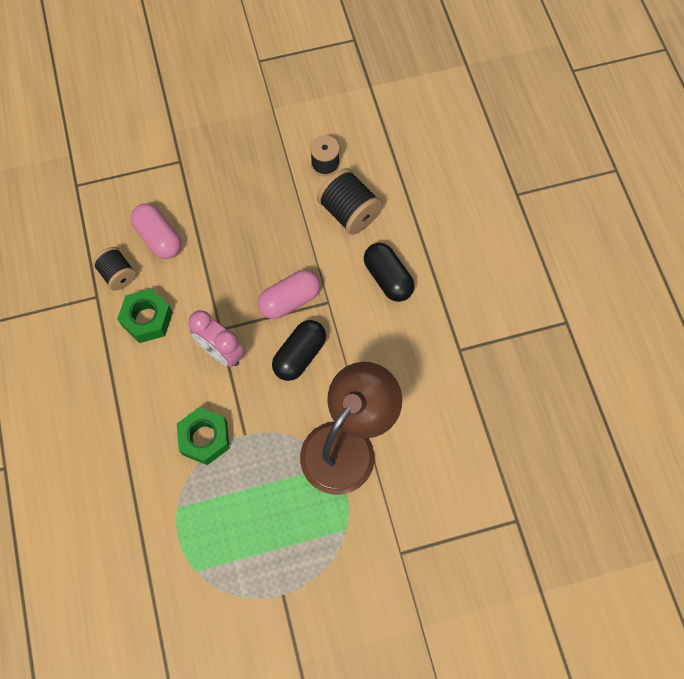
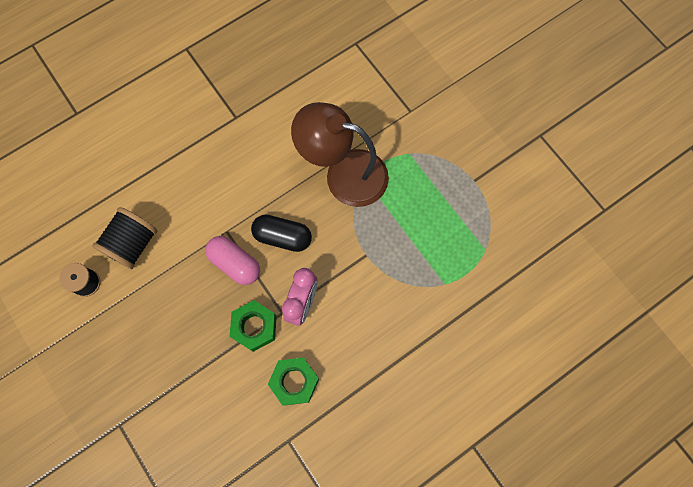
camera: 110 degrees left, 5 degrees up
black spool [93,247,136,291] -> none
pink capsule [130,203,181,259] -> none
green nut [177,407,230,465] -> green nut moved to [230,300,277,352]
black capsule [364,243,414,302] -> none

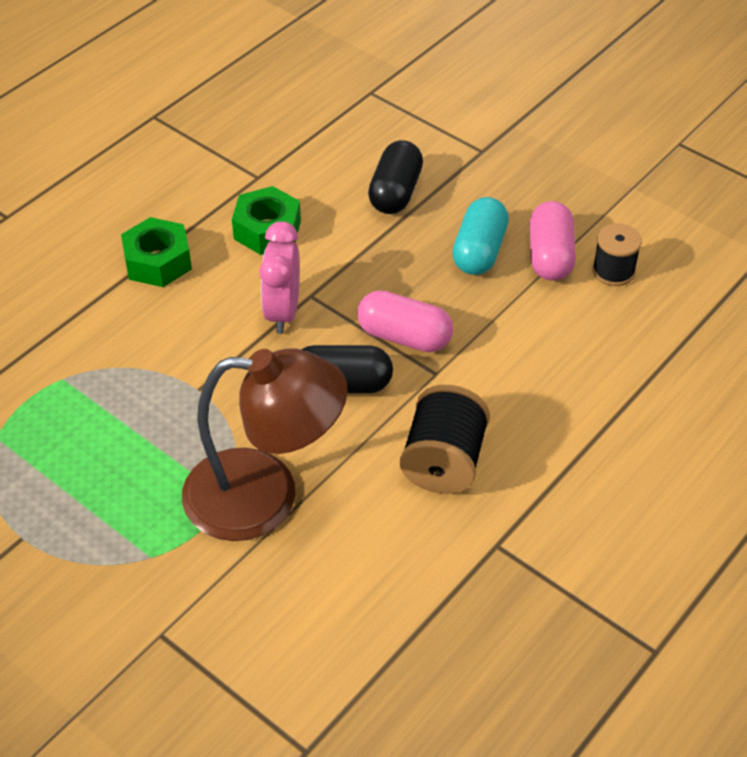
camera: 165 degrees right, 25 degrees down
black spool [92,207,158,269] -> black spool moved to [400,385,490,494]
green nut [230,300,277,352] -> green nut moved to [121,217,192,287]
none -> black capsule [368,140,423,214]
none -> turquoise capsule [452,197,509,275]
none -> pink capsule [529,201,576,281]

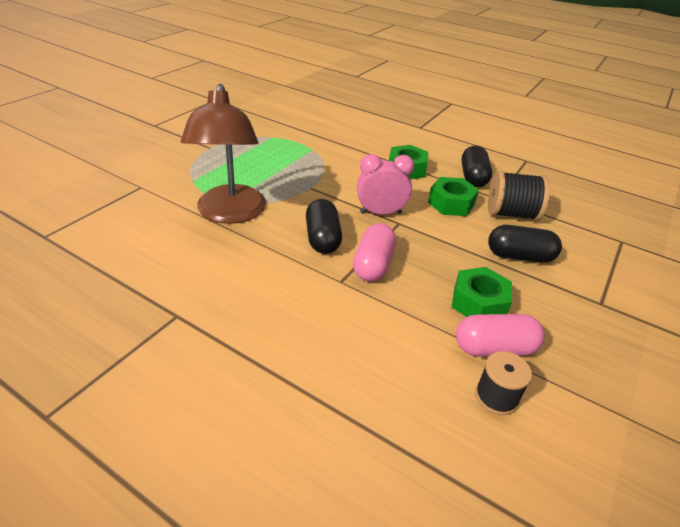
camera: 80 degrees right, 10 degrees down
black spool [400,385,490,494] -> black spool moved to [488,171,550,221]
turquoise capsule [452,197,509,275] -> green nut [452,267,512,317]
none -> black capsule [461,146,492,187]

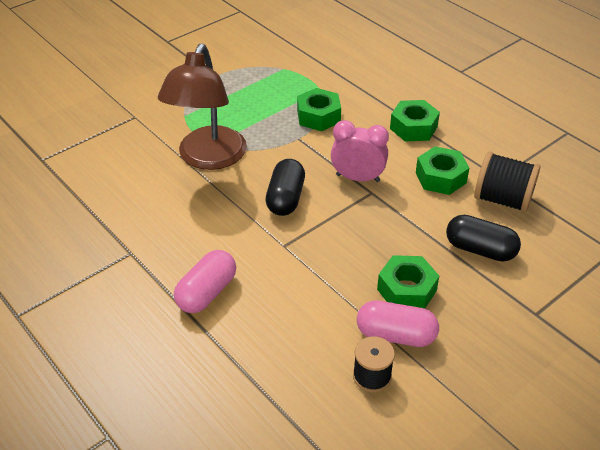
camera: 20 degrees right, 5 degrees up
pink capsule [353,223,396,282] -> pink capsule moved to [174,250,236,313]
black capsule [461,146,492,187] -> none
none -> green nut [297,88,341,131]

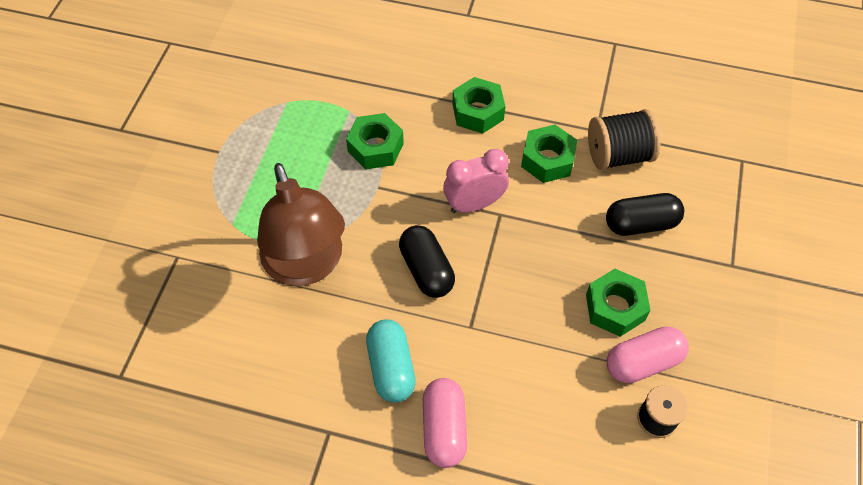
camera: 35 degrees left, 15 degrees up
none -> turquoise capsule [366,319,416,403]

